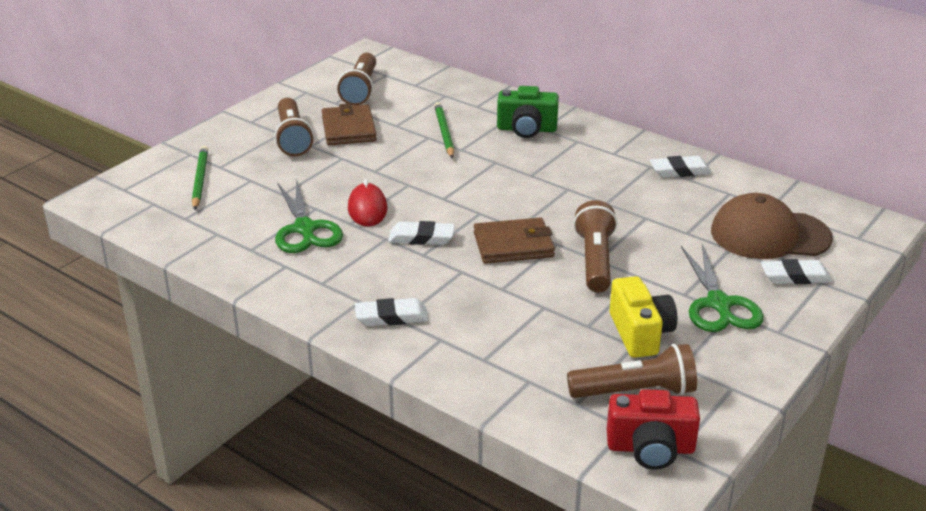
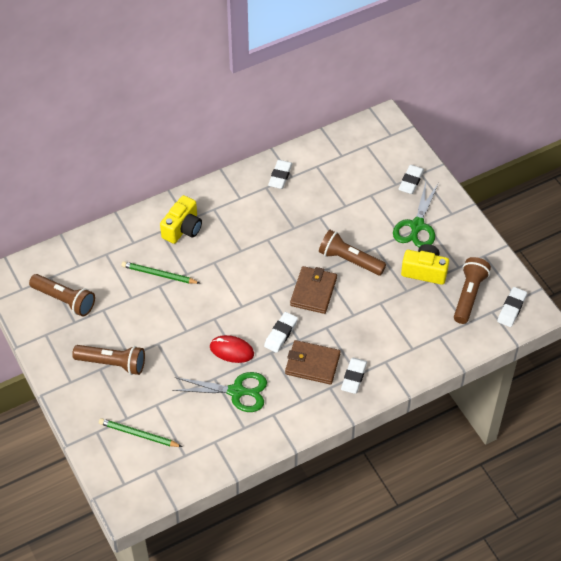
camera: 65 degrees left, 20 degrees up
brown wallet [322,103,377,145] -> brown wallet moved to [285,340,341,385]
green camera [497,86,559,138] -> yellow camera [160,195,202,244]
red camera [607,389,700,470] -> white eraser [497,287,527,327]
green scissors [681,244,764,332] -> green scissors turned 90 degrees clockwise [393,182,438,247]
brown cap [711,193,833,259] -> none

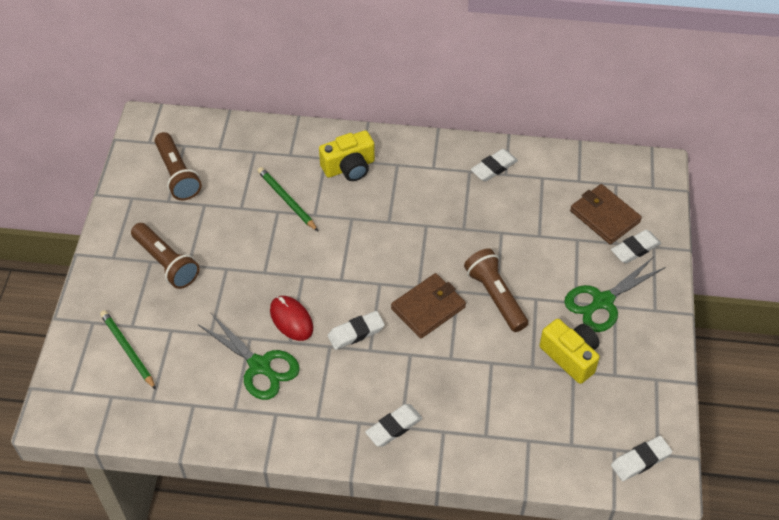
camera: 35 degrees right, 0 degrees up
brown wallet [285,340,341,385] -> brown wallet moved to [570,184,642,244]
brown flashlight [454,257,491,324] -> none

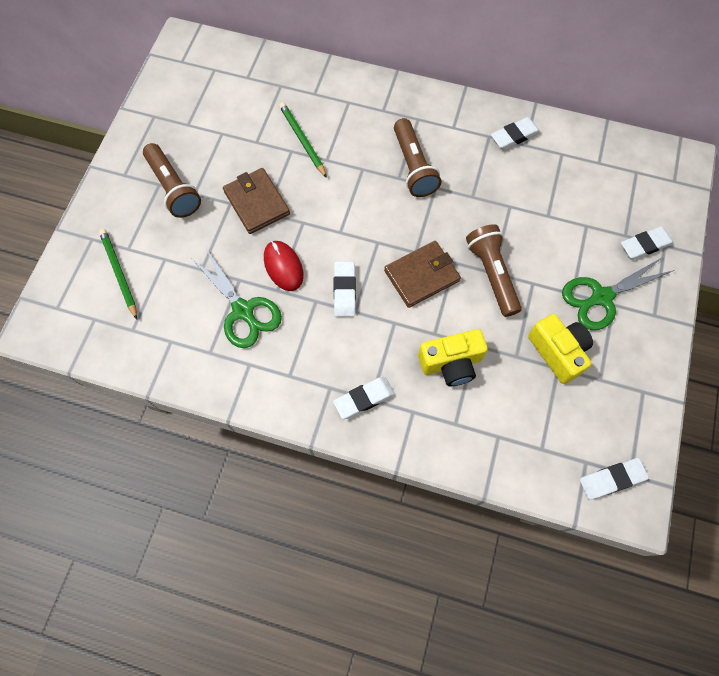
camera: 10 degrees right, 15 degrees up
brown flashlight [155,132,202,200] -> brown flashlight moved to [394,118,441,197]
yellow camera [319,130,375,181] -> yellow camera moved to [418,329,488,386]
white eraser [328,311,385,350] -> white eraser turned 75 degrees counterclockwise [334,262,356,317]
brown wallet [570,184,642,244] -> brown wallet moved to [223,168,290,234]

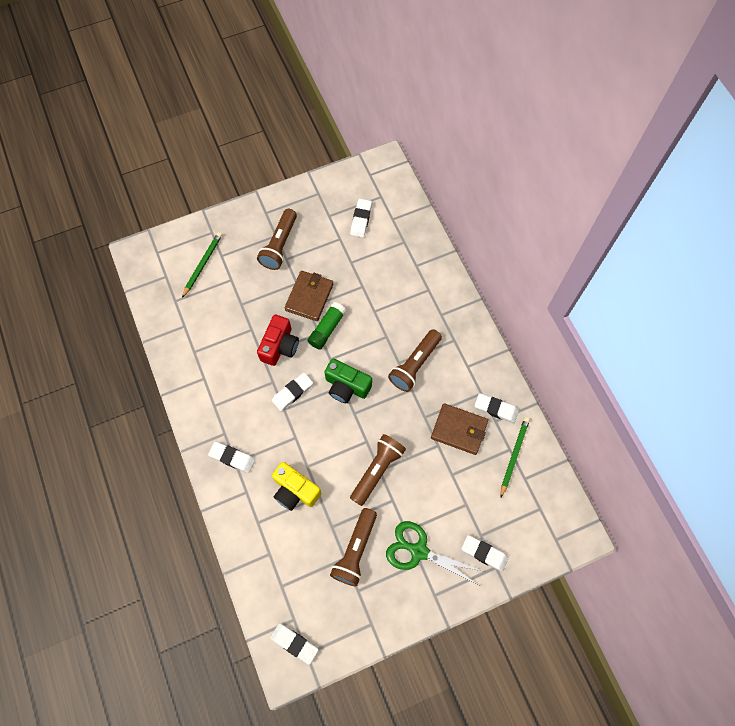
camera: 50 degrees right, 0 degrees up
green scissors [192,249,282,348] -> none
red mouse [264,241,303,291] -> red camera [257,315,299,366]
green pencil [279,102,327,178] -> green pencil moved to [500,417,530,498]
brown wallet [384,241,461,308] -> brown wallet moved to [431,403,488,455]
yellow camera [528,314,593,384] -> brown flashlight [330,508,377,587]
none -> green glue stick [307,302,346,350]
none -> green camera [325,359,372,403]
none -> white eraser [350,199,372,238]

